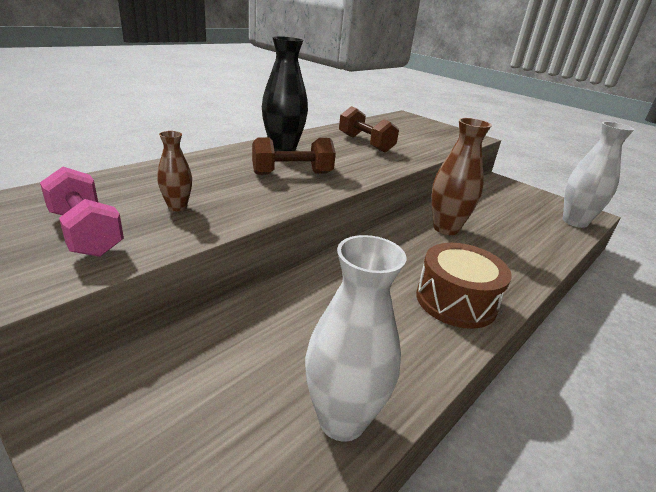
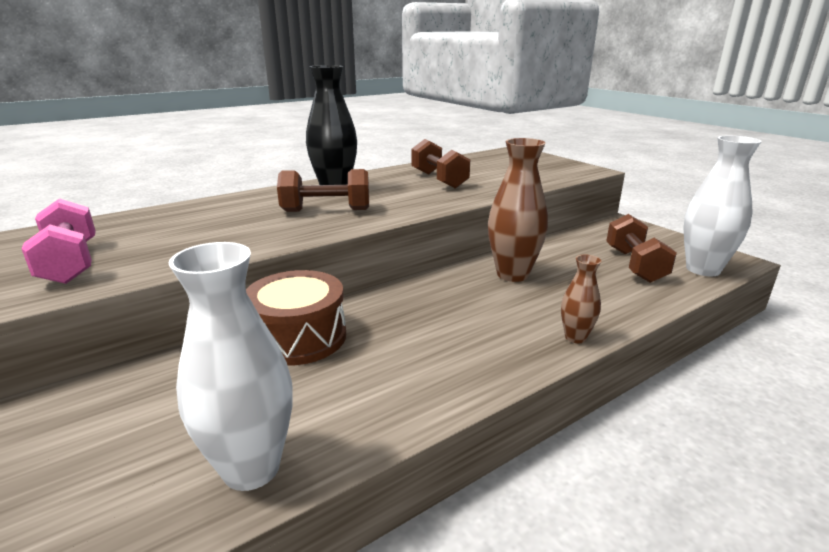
camera: 15 degrees right, 5 degrees down
brown vase [157,131,192,211] -> brown vase moved to [561,255,601,343]
brown drum [416,243,511,329] -> brown drum moved to [246,270,346,365]
none -> brown dumbbell [606,214,677,283]

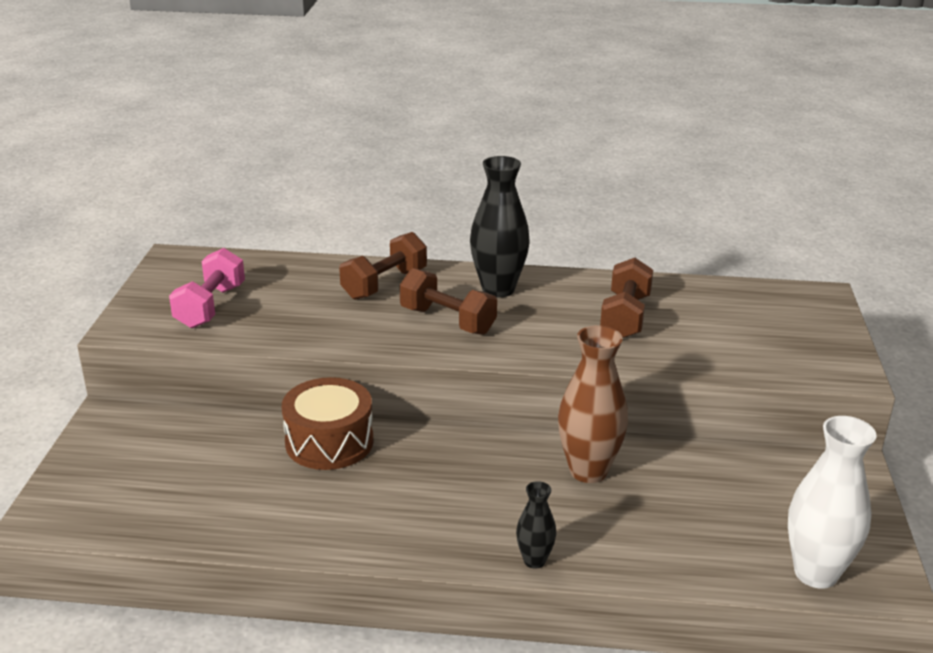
camera: 40 degrees right, 5 degrees up
white vase [169,242,293,491] -> none
brown vase [561,255,601,343] -> black vase [516,481,556,569]
brown dumbbell [606,214,677,283] -> brown dumbbell moved to [339,232,427,300]

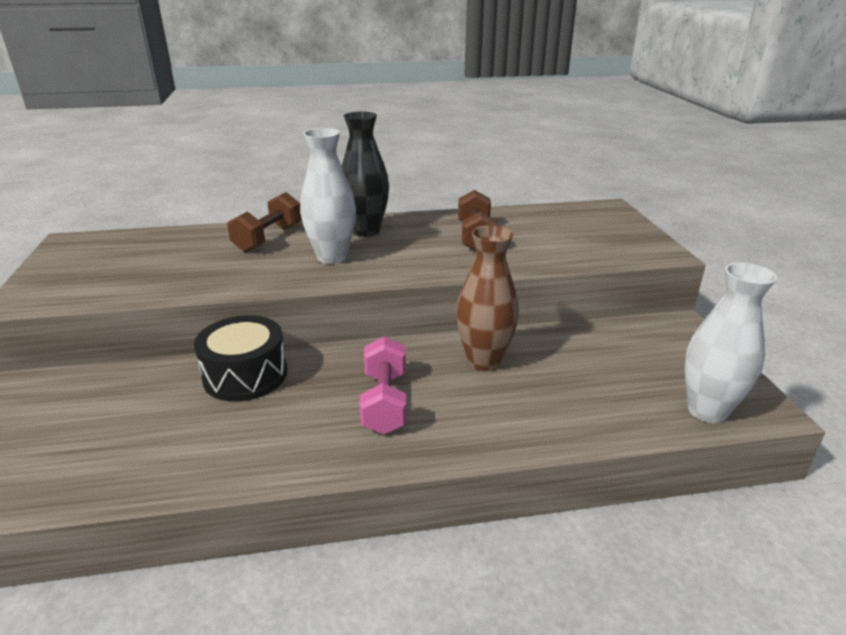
camera: 15 degrees left, 0 degrees up
pink dumbbell [169,248,245,328] -> pink dumbbell moved to [359,336,407,434]
brown drum [282,377,374,470] -> black drum [194,315,287,402]
brown dumbbell [399,268,497,335] -> white vase [300,128,356,264]
black vase [516,481,556,569] -> none

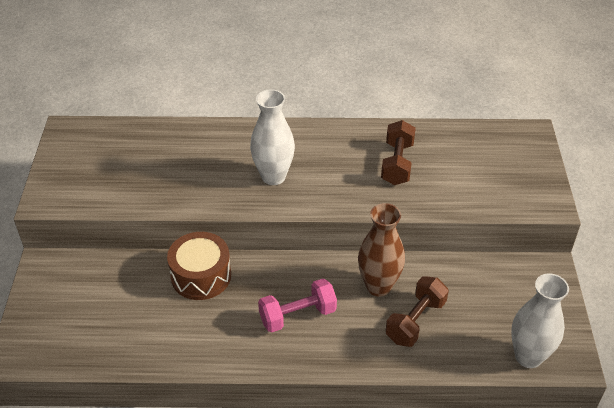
camera: 10 degrees right, 15 degrees up
black drum [194,315,287,402] -> brown drum [167,232,231,300]
brown dumbbell [227,192,302,252] -> brown dumbbell moved to [385,276,449,347]
black vase [342,112,389,237] -> none
pink dumbbell [359,336,407,434] -> pink dumbbell turned 60 degrees clockwise [258,279,337,333]

